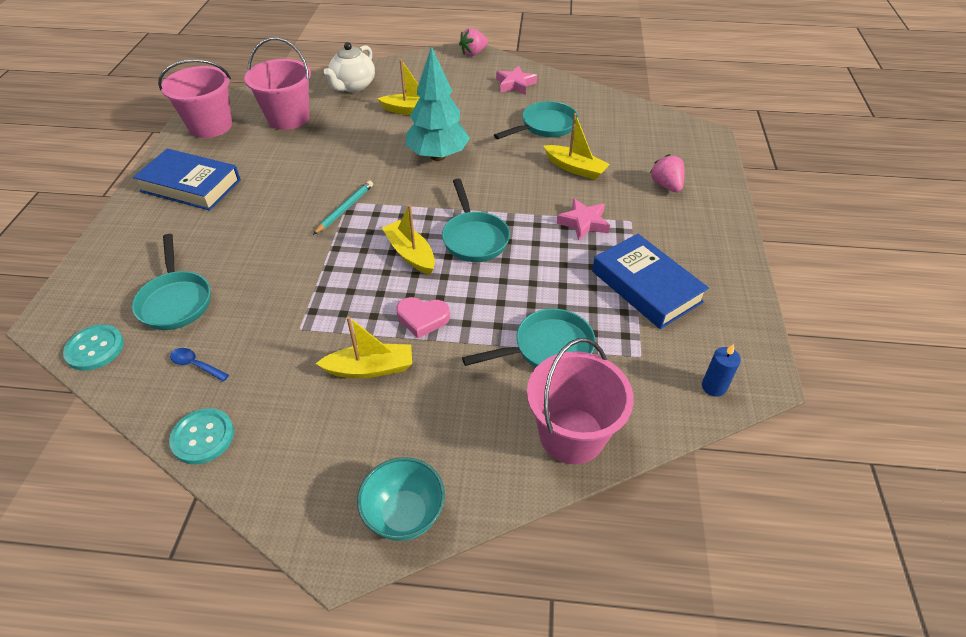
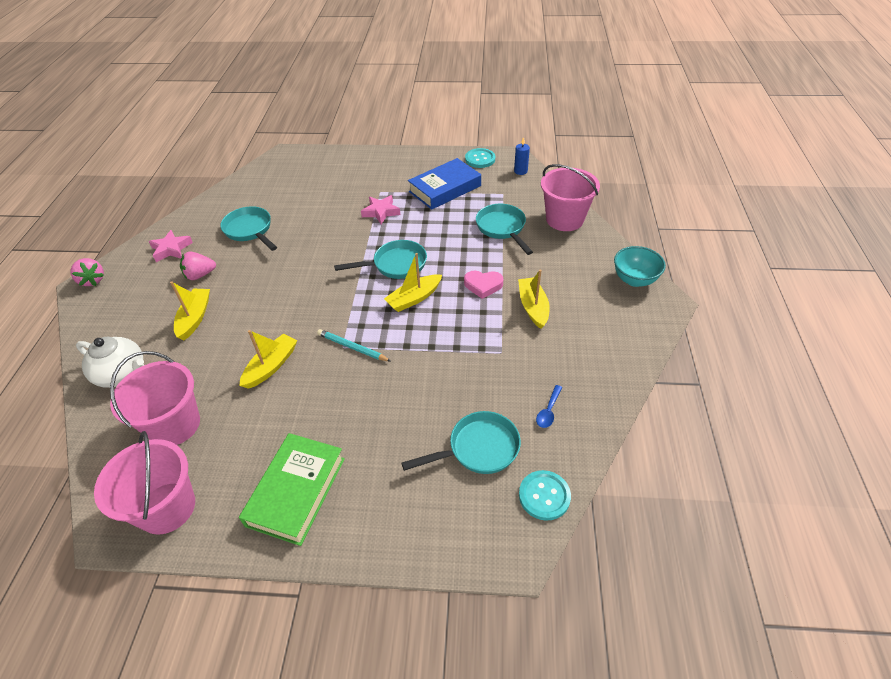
camera: 90 degrees left, 0 degrees up
blue book [133,149,241,211] -> green book [239,433,345,546]
turquoise button [169,408,234,465] -> turquoise button moved to [465,148,495,168]
pink heart [396,297,450,338] -> pink heart turned 90 degrees clockwise [464,271,503,299]
turquoise tree [405,46,470,161] -> none
yellow boat [544,113,610,180] -> yellow boat moved to [239,330,297,389]
pink strawberry [650,154,685,192] -> pink strawberry moved to [180,252,216,280]

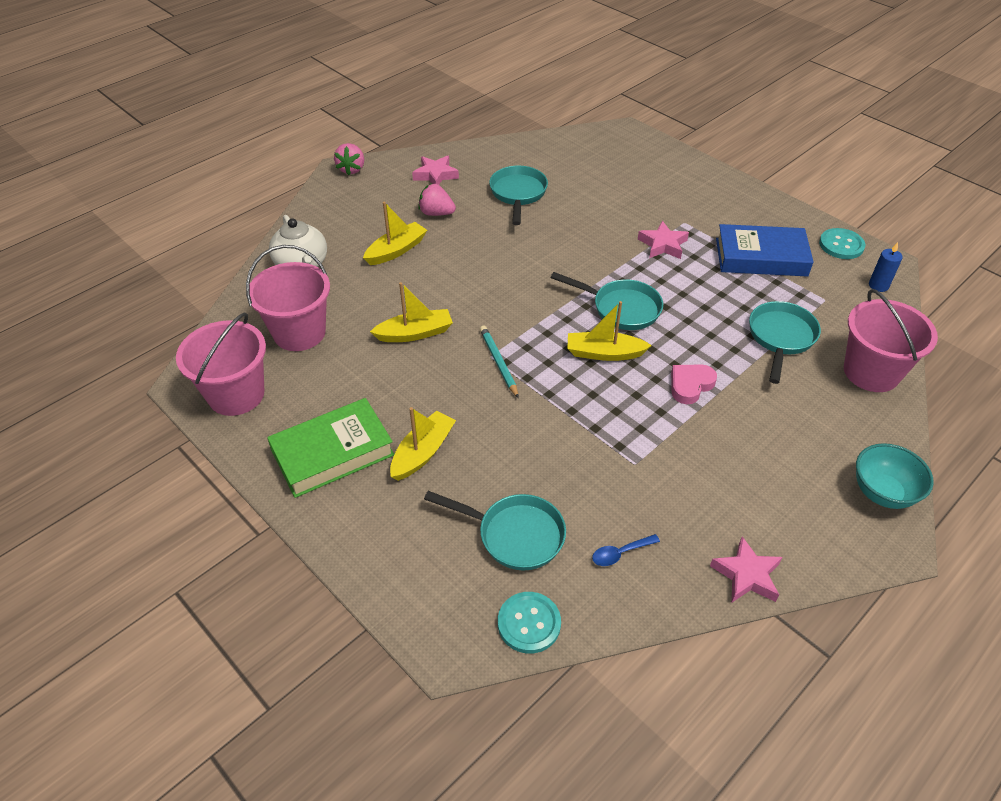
camera: 40 degrees right, 0 degrees up
pink heart [464,271,503,299] -> pink heart turned 90 degrees clockwise [671,364,717,404]
yellow boat [518,269,550,329] -> yellow boat moved to [390,407,456,481]
none -> pink star [710,536,782,602]

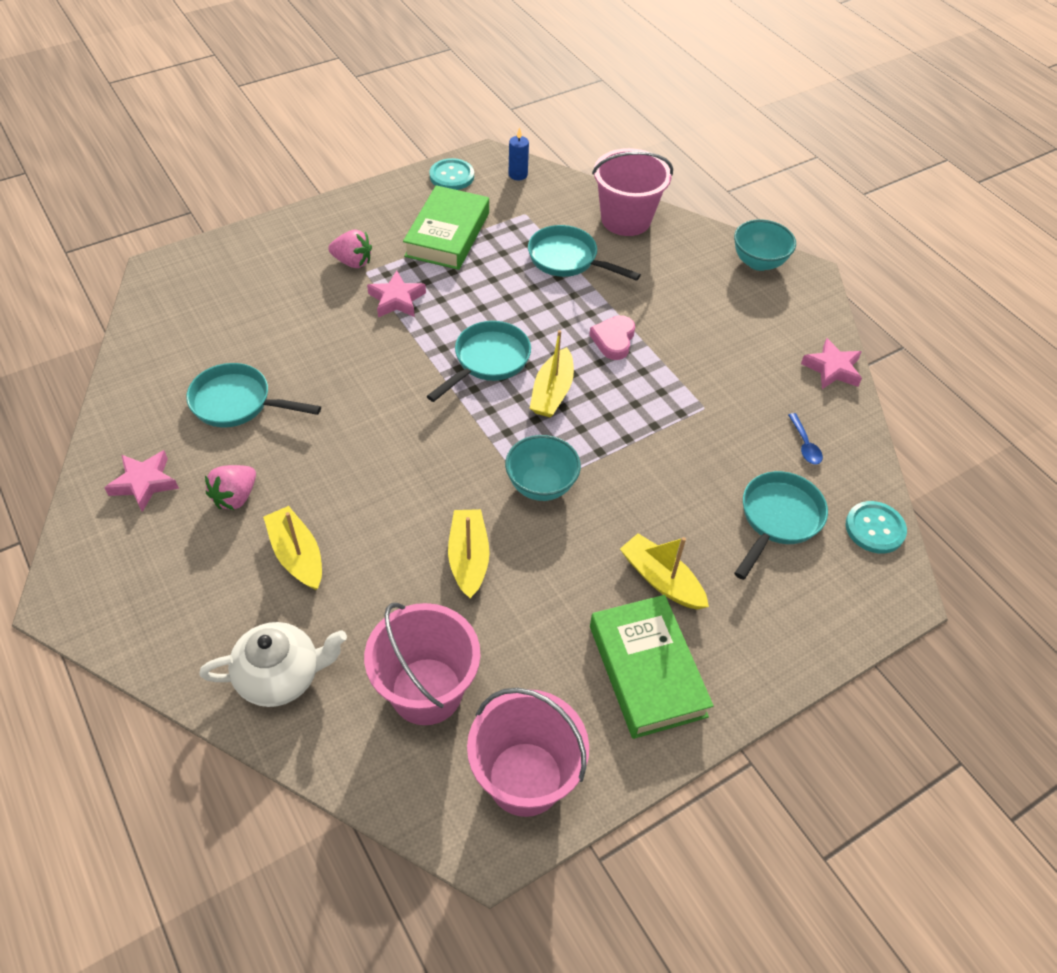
camera: 80 degrees left, 5 degrees up
pink strawberry [334,143,364,175] -> pink strawberry moved to [328,230,372,268]
turquoise pencil [480,326,519,398] -> turquoise bowl [505,435,581,501]
pink heart [671,364,717,404] -> pink heart turned 45 degrees clockwise [589,315,635,360]
blue book [716,224,814,276] -> green book [403,185,489,270]

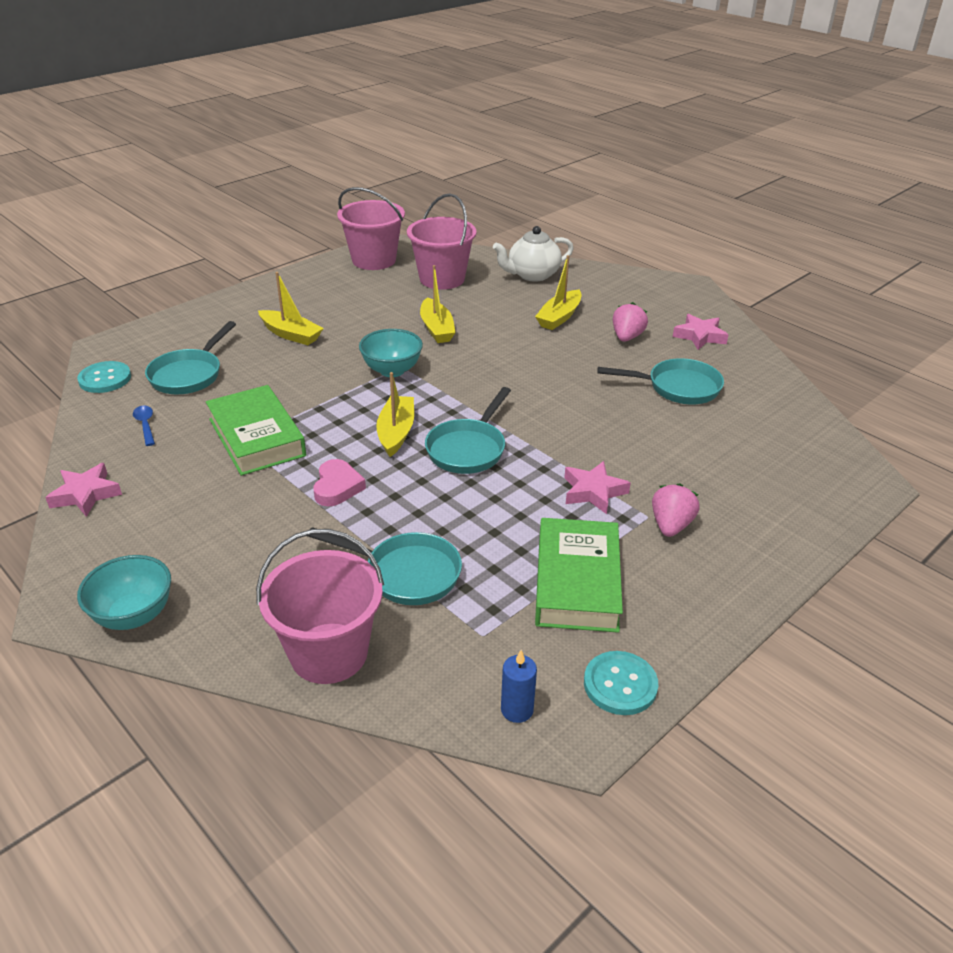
camera: 170 degrees right, 15 degrees down
yellow boat [263,506,322,590] -> yellow boat turned 75 degrees clockwise [535,255,582,330]
pink strawberry [328,230,372,268] -> pink strawberry turned 105 degrees clockwise [652,483,700,537]
green book [590,595,714,739] -> green book moved to [206,385,306,476]

